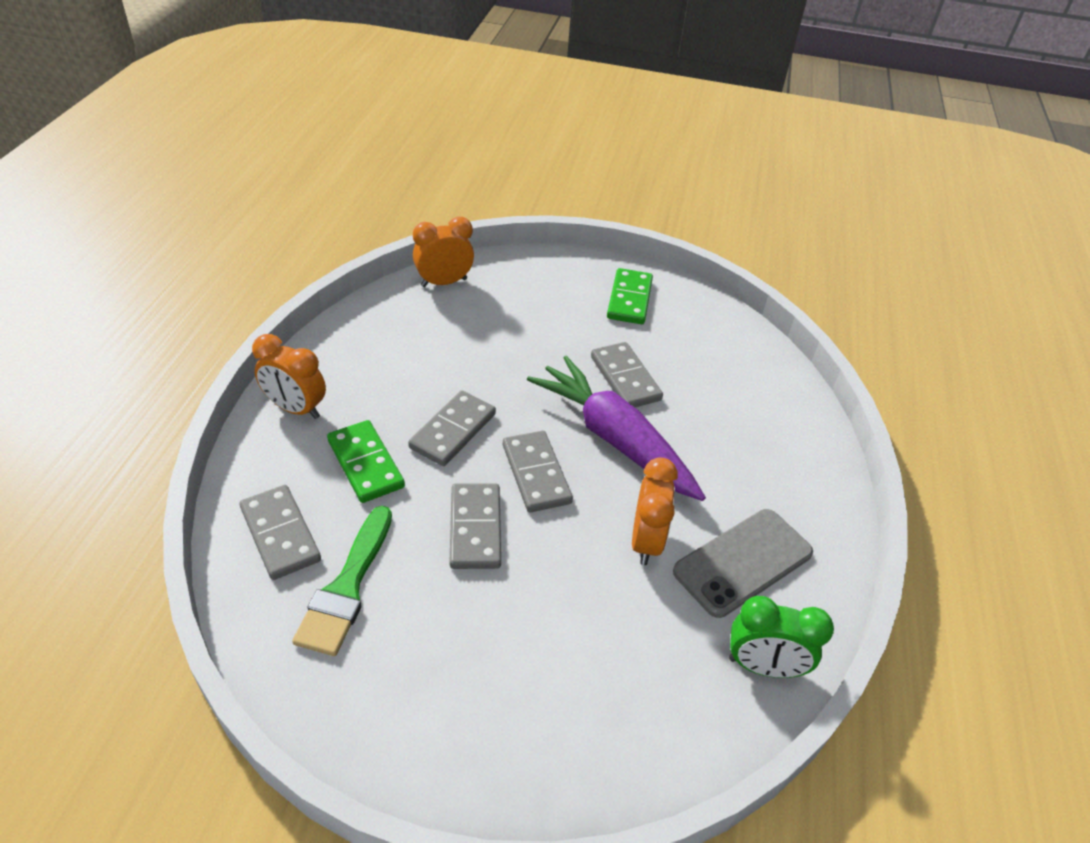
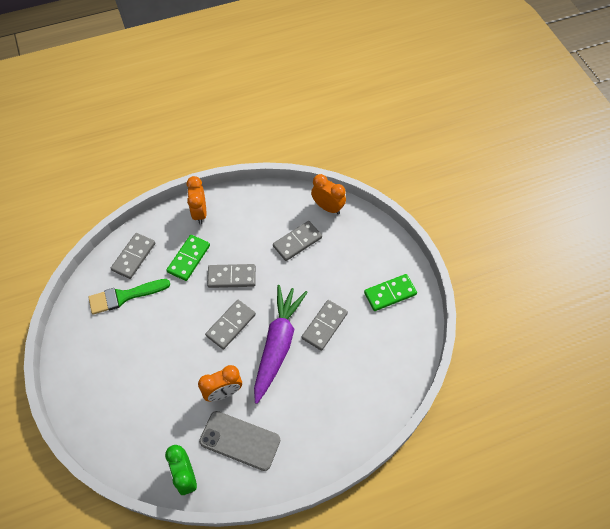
camera: 60 degrees right, 15 degrees up
grey domino [450,484,501,569] -> grey domino moved to [273,221,322,261]

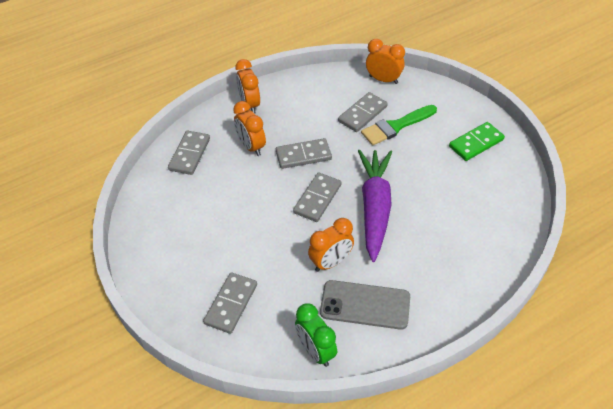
camera: 10 degrees left, 10 degrees down
green brush [88,279,170,315] -> green brush moved to [361,105,437,145]
green domino [166,235,210,281] -> orange clock [233,101,266,156]
grey domino [302,300,348,351] -> grey domino moved to [203,272,257,334]

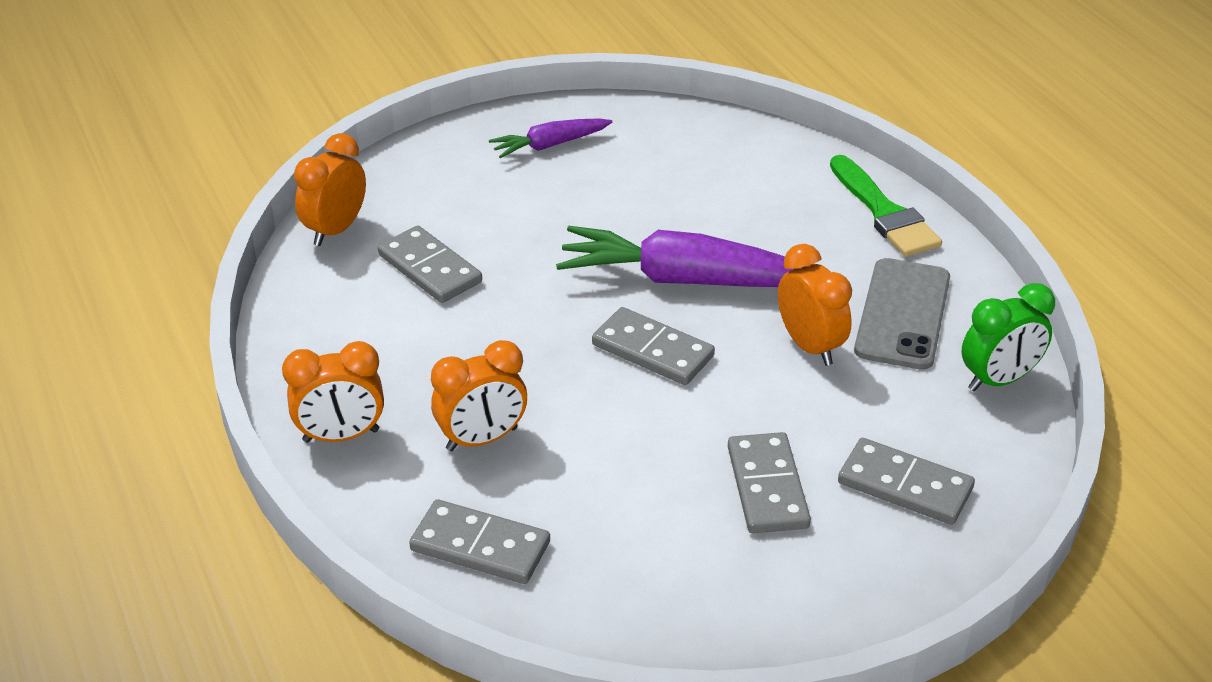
camera: 85 degrees left, 10 degrees down
grey domino [276,138,332,169] -> grey domino moved to [728,432,811,533]
green brush [361,105,437,145] -> green brush moved to [830,155,942,257]
green domino [449,122,505,161] -> purple carrot [489,118,612,158]

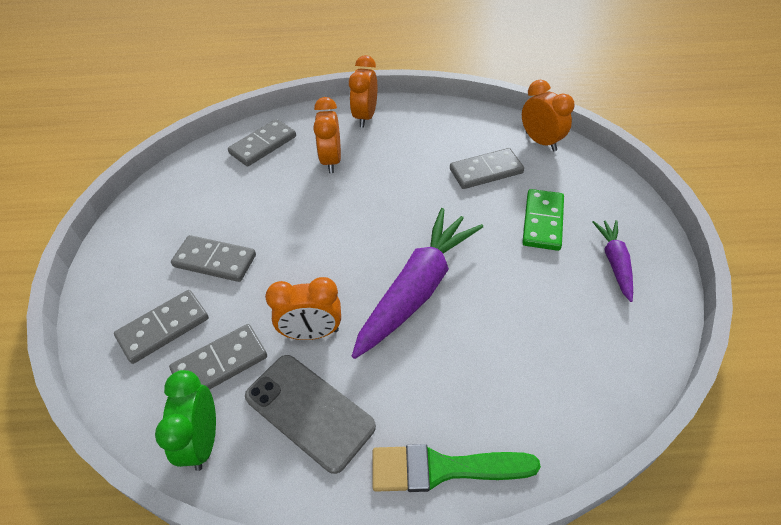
camera: 115 degrees right, 10 degrees up
grey domino [592,307,715,385] -> grey domino moved to [169,324,267,390]
none -> green domino [522,189,564,251]

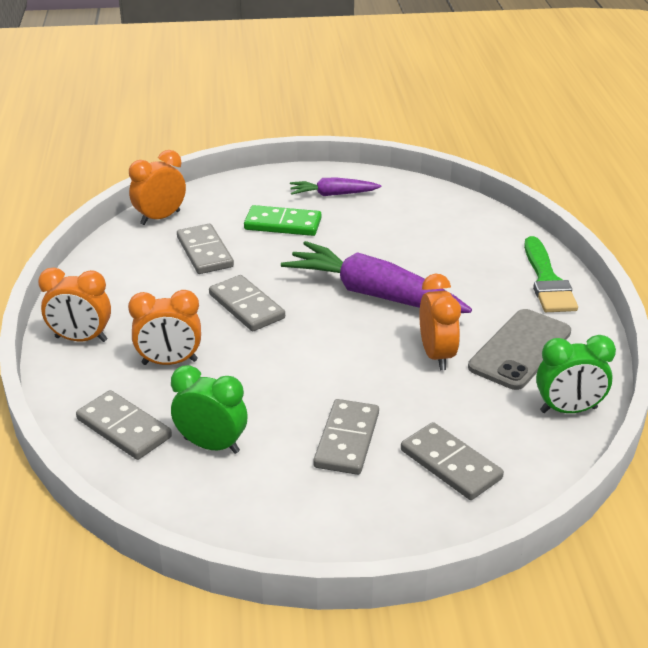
camera: 95 degrees left, 15 degrees down
grey domino [169,324,267,390] -> grey domino moved to [209,275,285,331]
none -> green clock [171,365,248,454]

